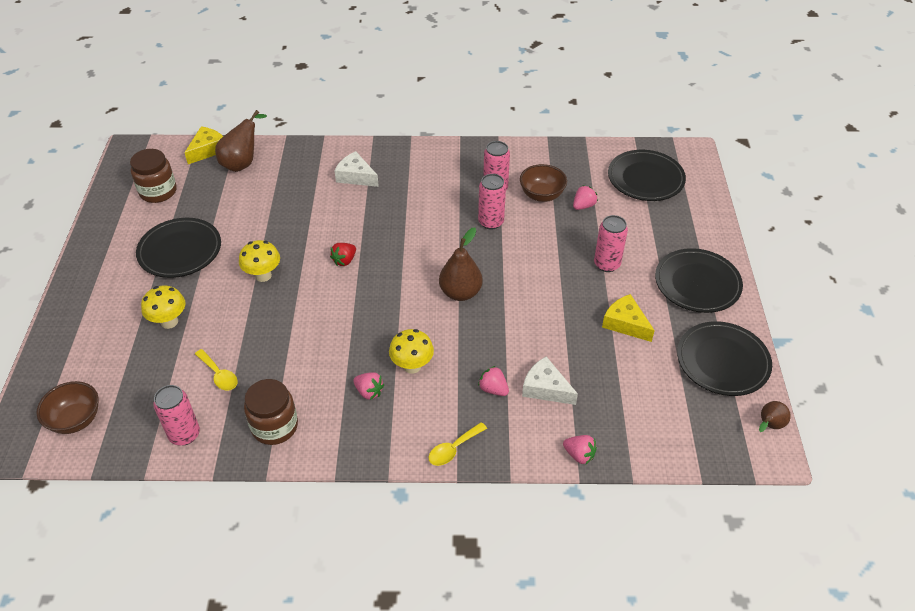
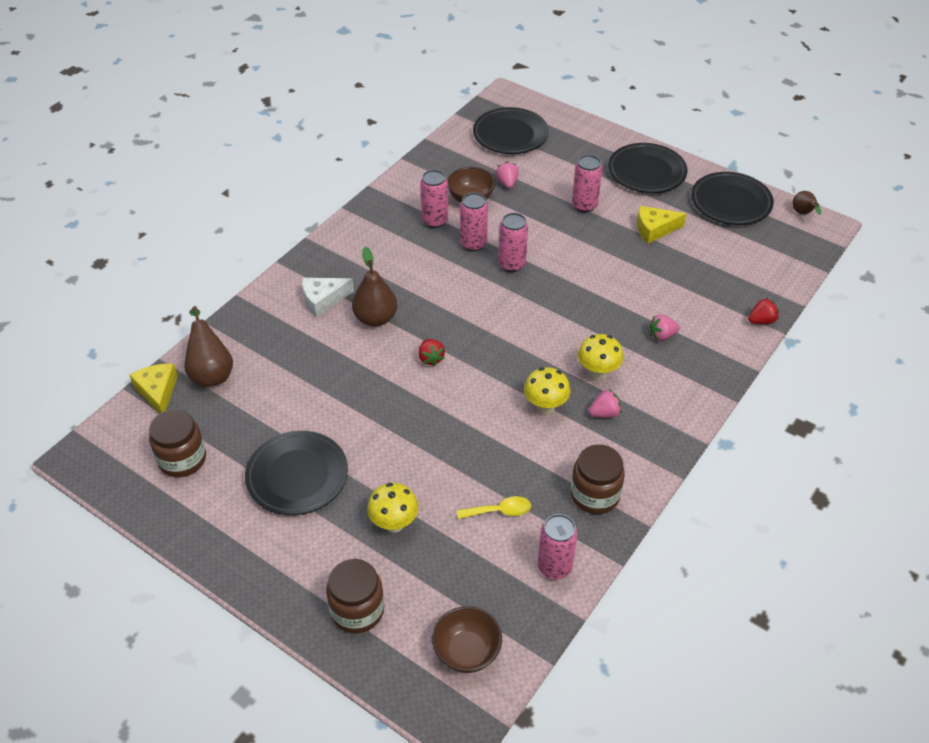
camera: 55 degrees left, 0 degrees up
yellow mushroom [239,240,280,282] -> yellow mushroom moved to [524,367,571,414]
yellow spoon [429,422,487,466] -> none
brown pear [439,227,483,301] -> brown pear moved to [352,247,397,327]
white cheese [522,357,578,405] -> none
pink strawberry [563,435,597,464] -> red strawberry [748,298,779,324]
none -> brown jar [326,559,384,633]
none -> pink can [498,213,528,272]

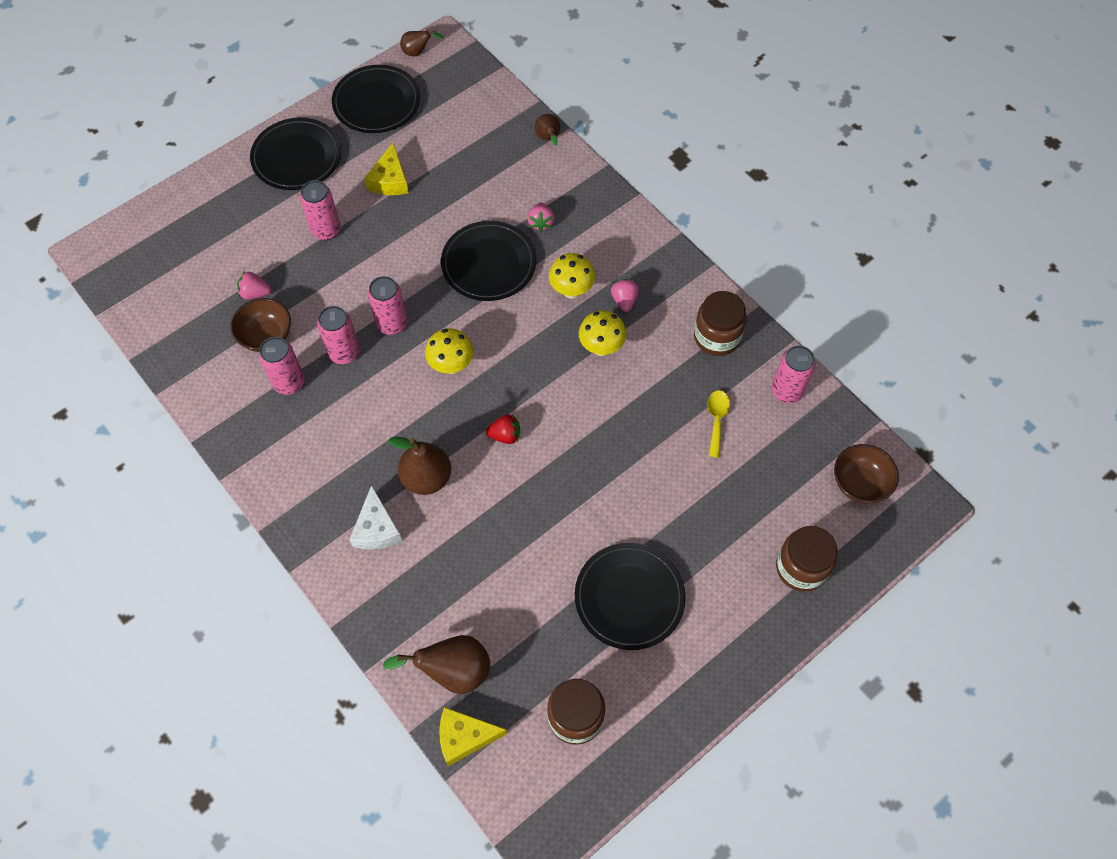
camera: 75 degrees left, 15 degrees up
yellow mushroom [367,483,418,533] -> yellow mushroom moved to [425,328,473,374]
black plate [473,107,549,154] -> black plate moved to [441,221,536,301]
red strawberry [748,298,779,324] -> brown pear [535,114,560,146]

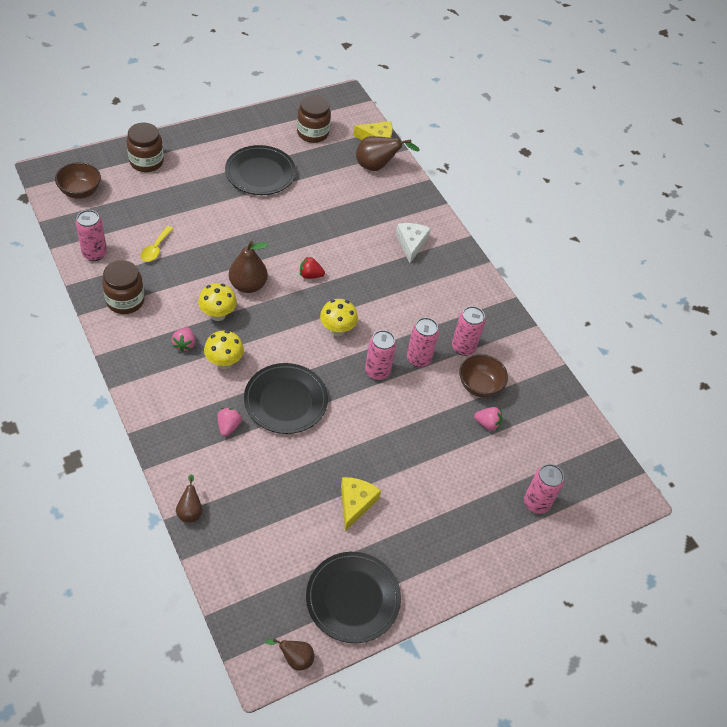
camera: 175 degrees left, 10 degrees down
black plate [250,118,341,190] -> none
pink can [300,180,341,240] -> pink can moved to [524,464,564,514]
brown pear [388,437,451,495] -> brown pear moved to [229,241,268,293]

